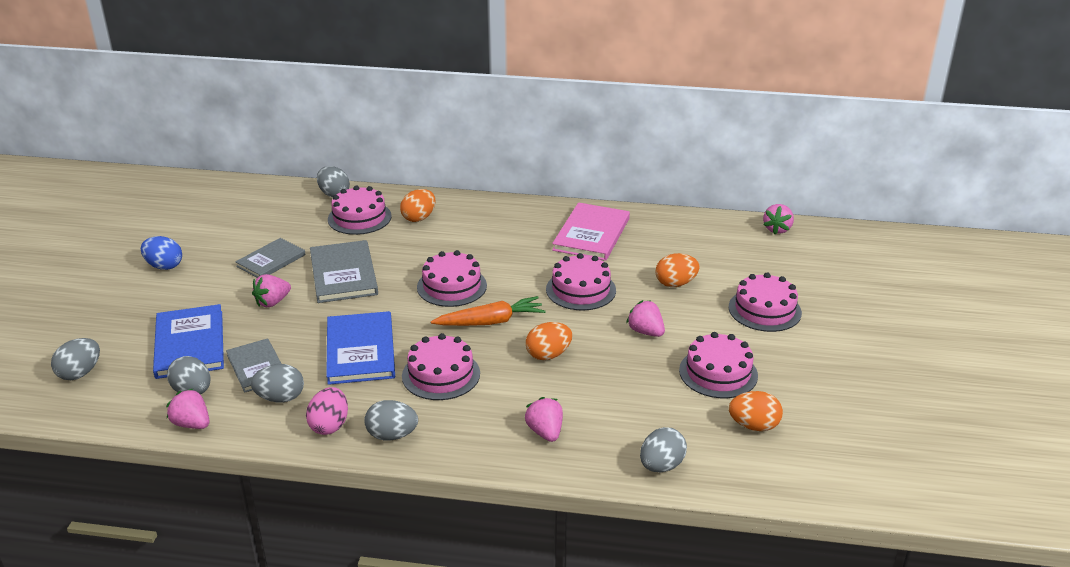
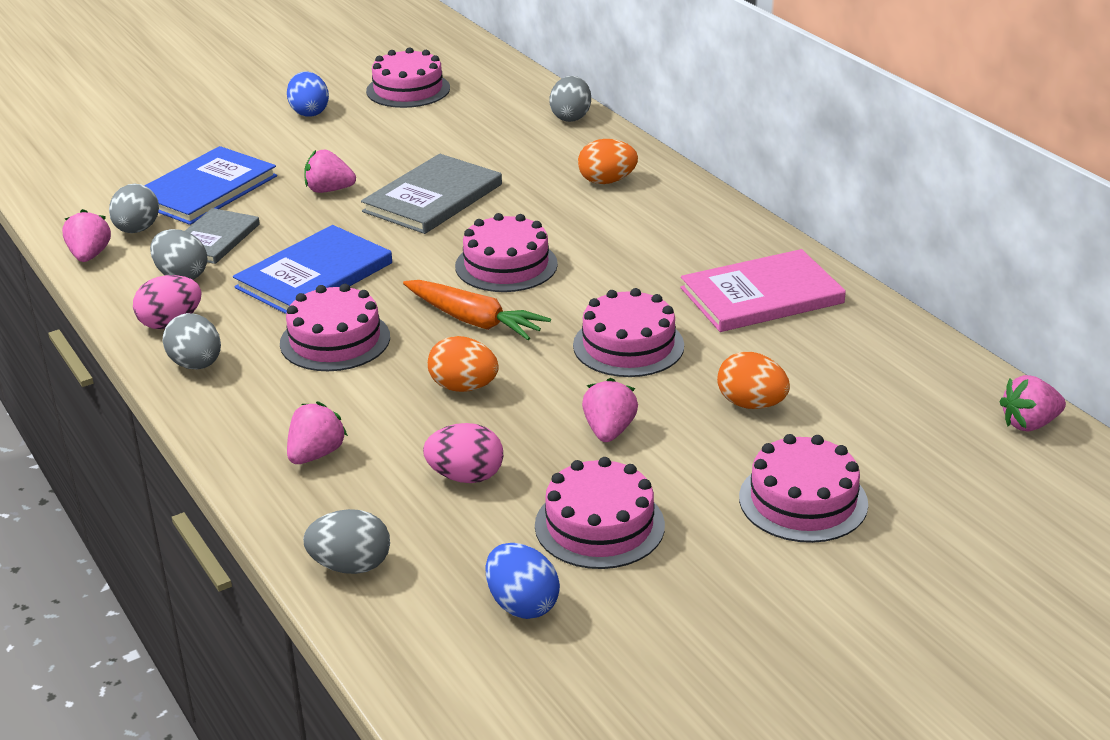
camera: 50 degrees right, 0 degrees up
grey egg [51,338,100,380] -> none
grey book [235,238,306,278] -> none
pink cake [328,185,392,235] -> pink cake moved to [366,47,450,108]
orange egg [729,391,783,431] -> blue egg [486,543,560,619]
none -> pink egg [423,423,503,483]

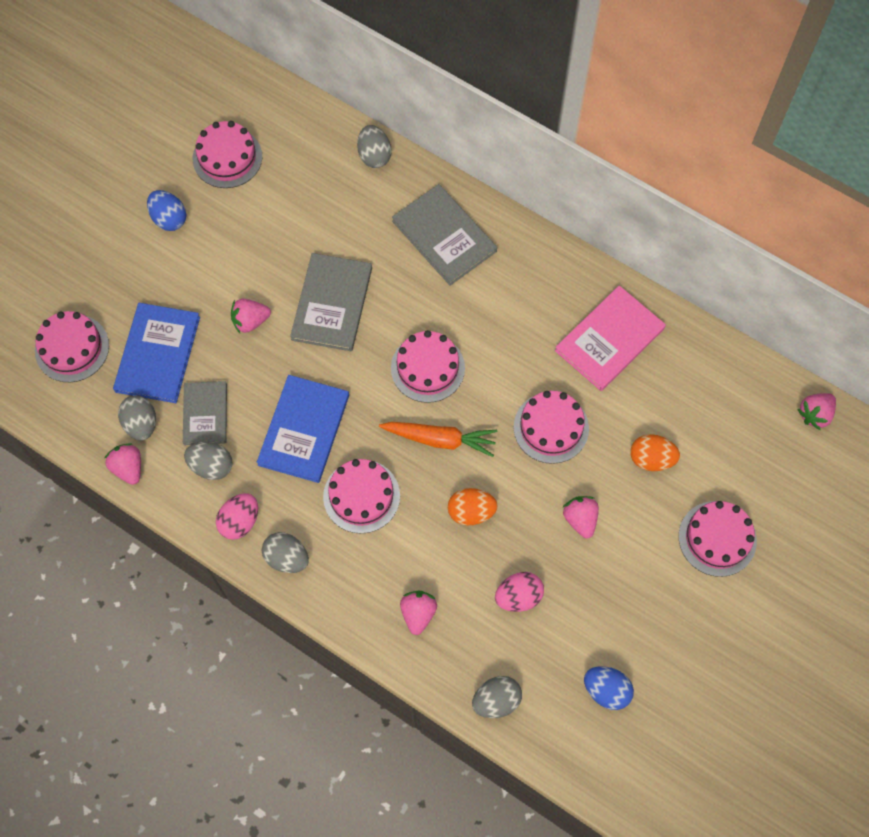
camera: 25 degrees left, 35 degrees up
pink cake [535,457,665,569] -> pink cake moved to [35,311,109,382]
orange egg [578,139,638,184] -> grey book [392,184,497,285]

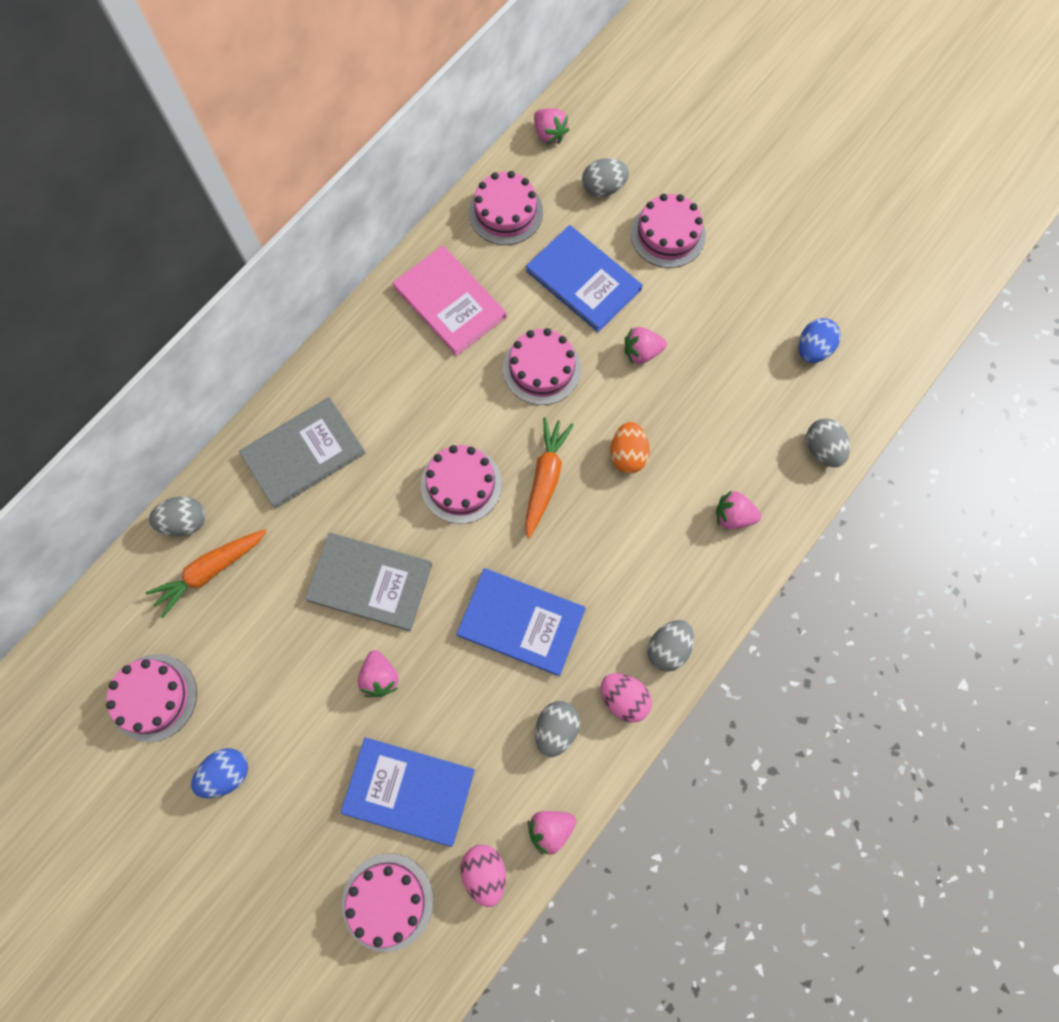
camera: 85 degrees left, 5 degrees up
grey egg [118,395,156,441] -> grey egg moved to [582,158,629,197]
grey book [183,381,227,445] -> none
pink cake [323,459,400,534] -> pink cake moved to [469,171,543,245]
pink egg [495,572,544,612] -> pink egg moved to [461,844,506,907]
orange egg [630,434,680,471] -> blue book [526,225,642,332]
none -> orange carrot [145,529,267,618]

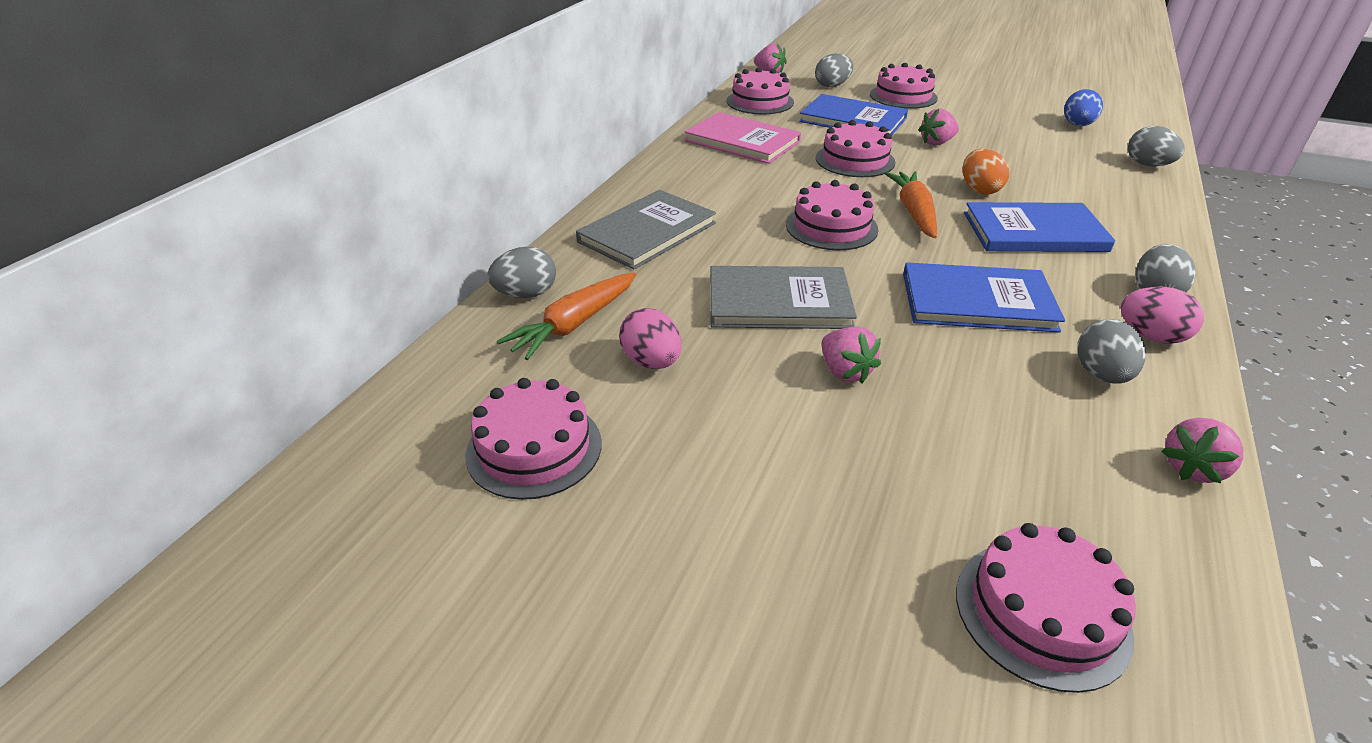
camera: 15 degrees left, 35 degrees down
blue egg [191,748,248,798] -> none
blue book [341,737,475,847] -> blue book moved to [964,202,1115,252]
pink egg [461,844,506,907] -> pink egg moved to [619,308,682,369]
pink strawberry [716,491,761,529] -> none

